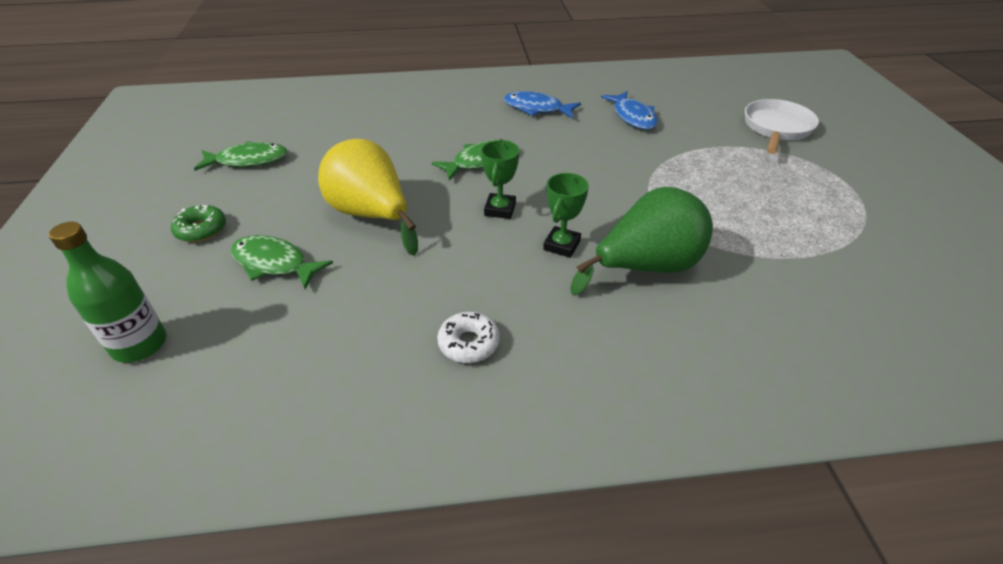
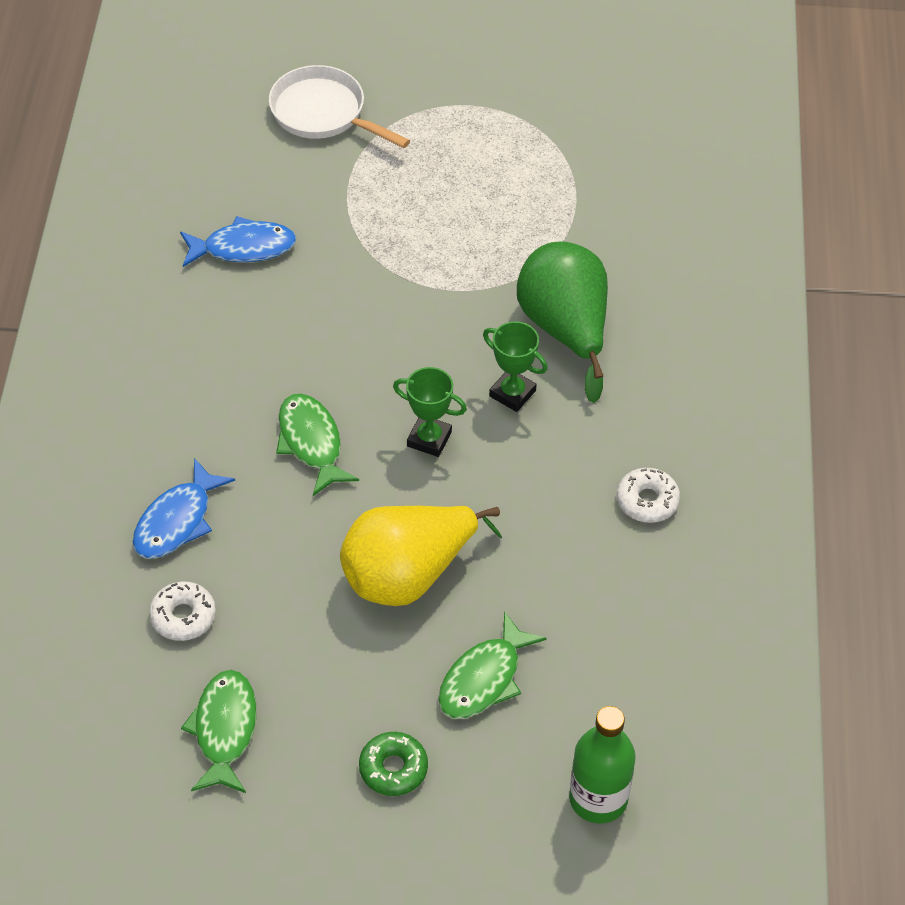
camera: 80 degrees left, 10 degrees up
blue fish [504,91,581,118] -> blue fish moved to [133,458,235,559]
none -> white donut [149,582,216,641]

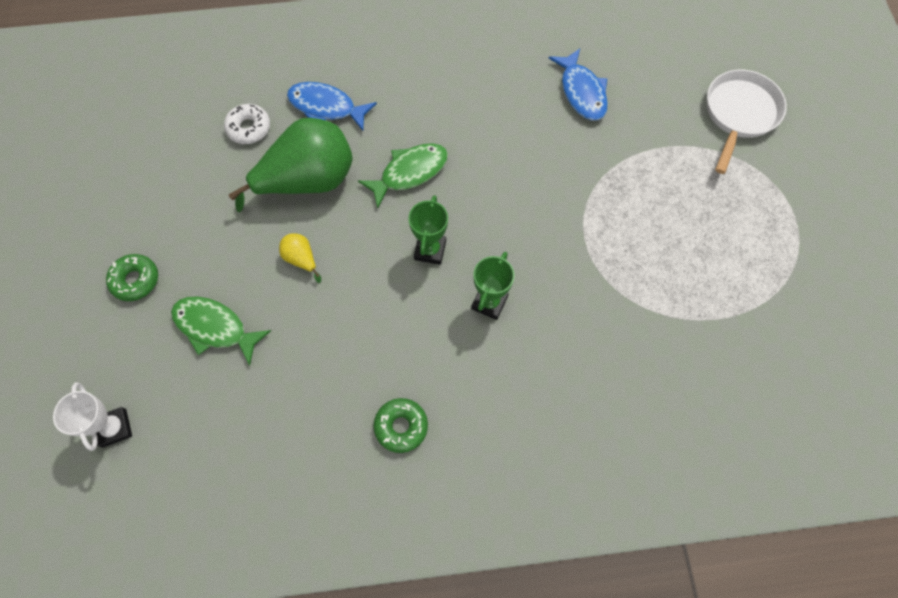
camera: 80 degrees right, 15 degrees up
green fish [181,670,257,793] -> none
yellow pear [340,506,502,606] -> yellow pear [279,233,321,283], size x0.41
green pear [517,241,608,403] -> green pear moved to [229,118,353,212]
green bottle [569,706,636,824] -> white trophy [53,382,132,451]
white donut [617,468,680,523] -> green donut [373,398,428,453]

